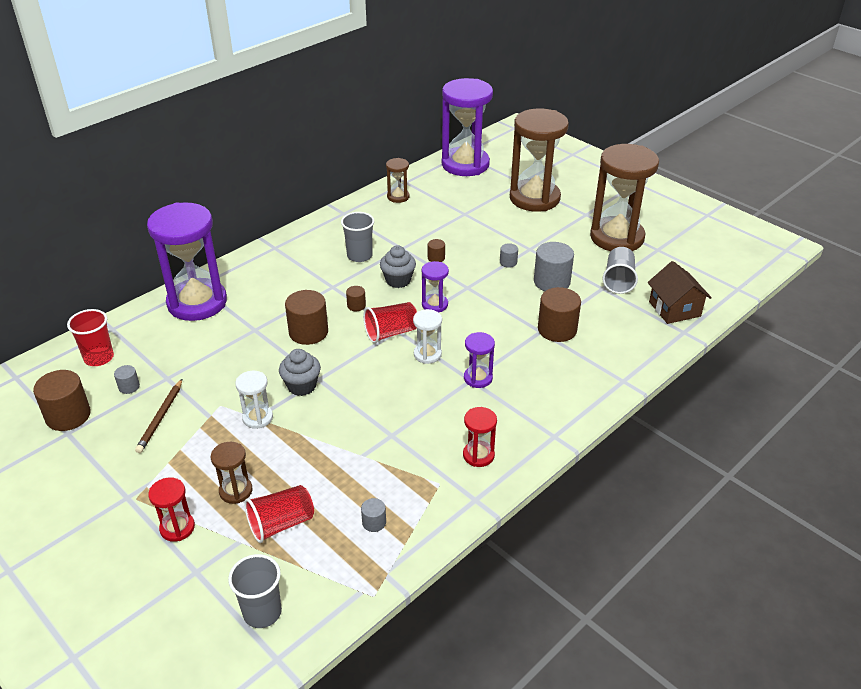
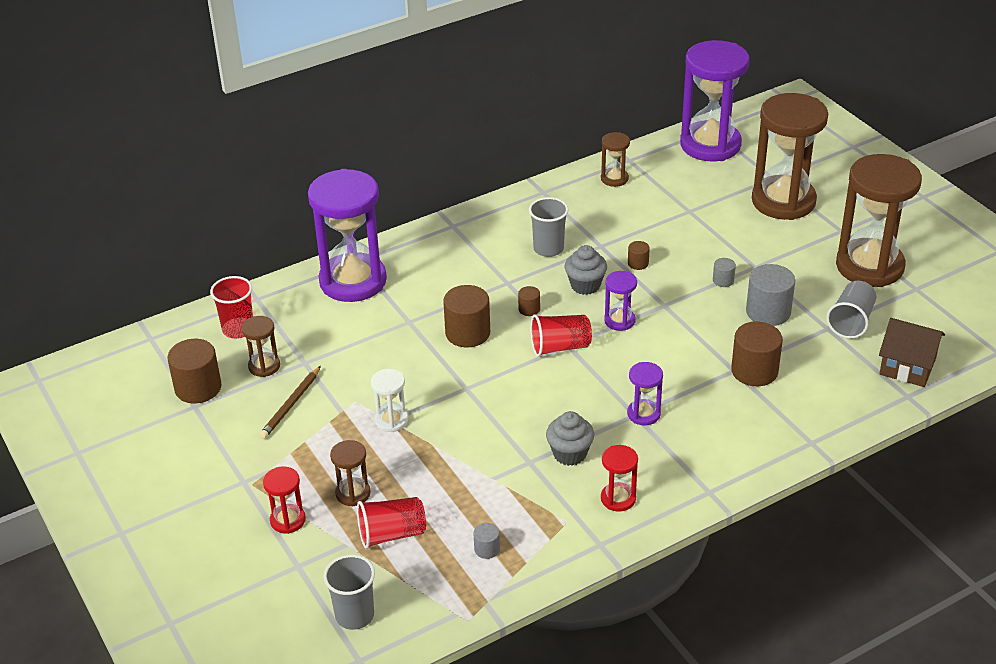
camera: 15 degrees right, 0 degrees up
grey cylinder [114,365,140,394] -> brown hourglass [241,316,280,377]
grey cupcake [279,349,321,396] -> grey cupcake moved to [546,411,594,466]
white hourglass [413,309,442,364] -> none
brown house [648,261,712,324] -> brown house turned 60 degrees counterclockwise [879,318,945,387]

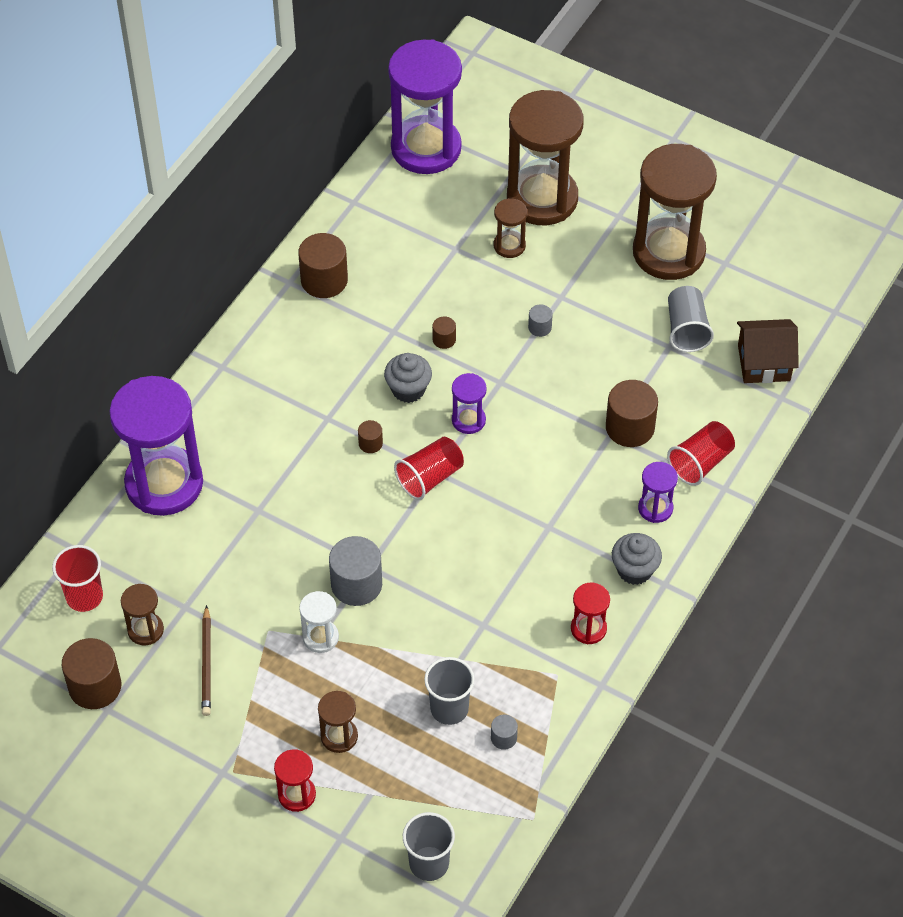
camera: 30 degrees left, 15 degrees up
red cup [357,497,426,549] -> red cup moved to [667,421,735,486]
brown cylinder [443,285,490,347] -> brown cylinder moved to [298,233,348,298]
grey cup [529,197,569,257] -> grey cup moved to [424,657,475,725]
grey cupcake [546,411,594,466] -> grey cupcake moved to [612,533,662,585]
brown hourglass [601,132,630,187] -> brown hourglass moved to [494,198,527,258]
purple hourglass [627,362,663,425] -> purple hourglass moved to [638,462,678,523]
grey cylinder [746,264,795,326] -> grey cylinder moved to [329,536,382,606]

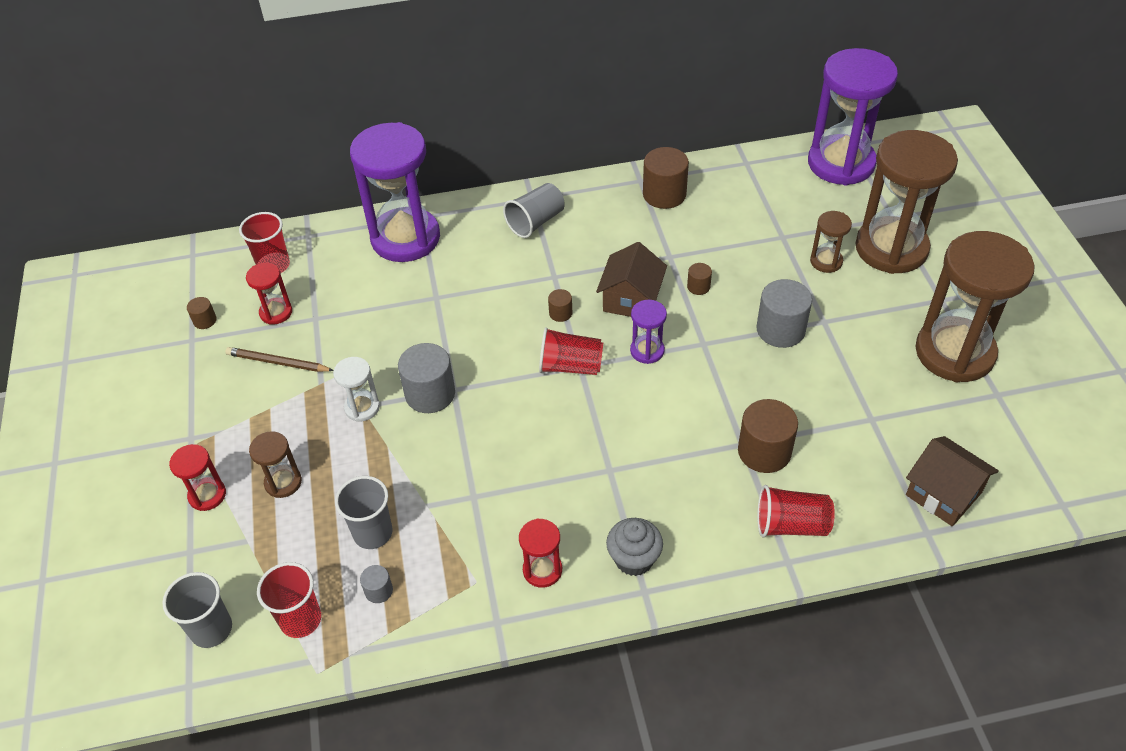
camera: 50 degrees right, 5 degrees down
brown cylinder [62,638,121,709] -> brown cylinder [187,297,217,329], size x0.49
brown hourglass [121,584,164,646] -> red hourglass [246,263,292,325]
brown pencil [202,605,211,716] -> brown pencil turned 60 degrees clockwise [225,347,334,372]
grey cupcake [384,353,432,403] -> brown house [596,242,667,317]
grey cylinder [528,304,553,337] -> grey cylinder [757,279,812,348], size x2.04
purple hourglass [638,462,678,523] -> none
grey cup [668,286,714,352] -> grey cup moved to [503,183,565,238]
none -> red cup [257,562,321,638]

